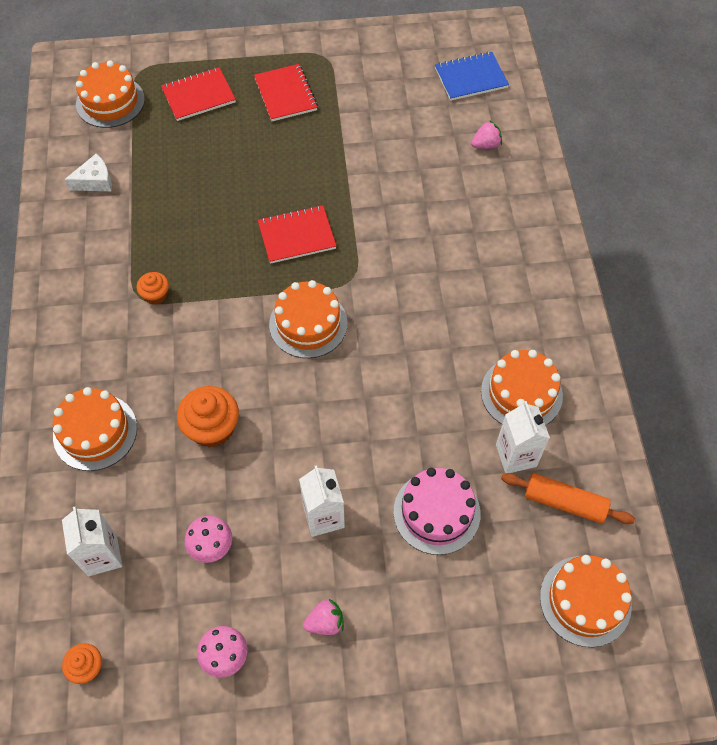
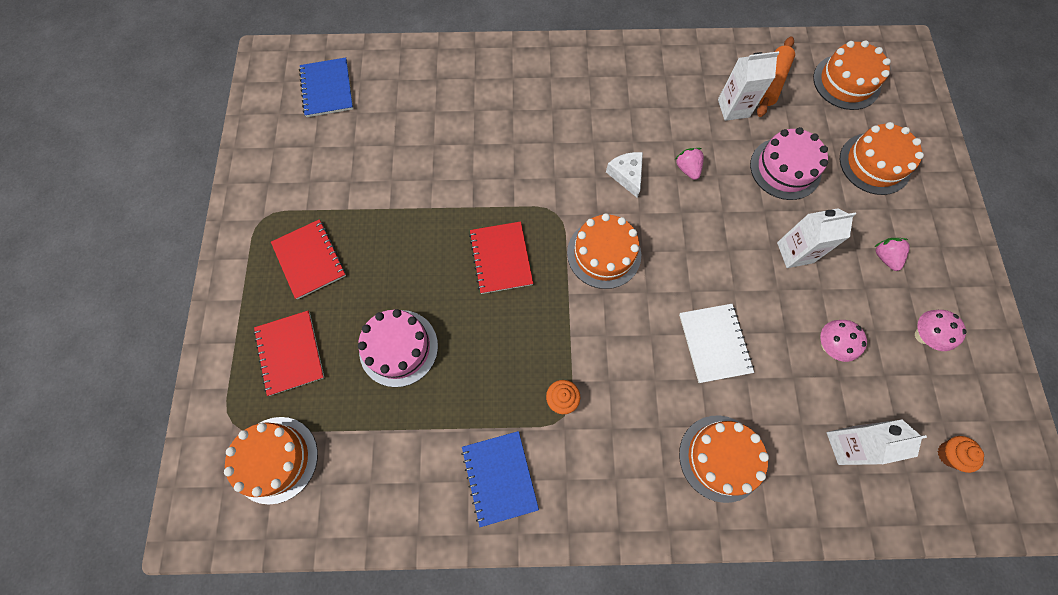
camera: 85 degrees left, 10 degrees up
white cheese [64,154,112,191] -> white cheese moved to [606,152,643,198]
orange cupcake [177,386,239,448] -> white notebook [679,304,754,383]
red notebook [254,64,318,121] -> red notebook turned 75 degrees clockwise [271,219,346,299]
pink strawberry [471,120,502,149] -> pink strawberry moved to [675,148,704,180]
orange cake [481,350,563,426] -> orange cake moved to [840,122,924,195]
none -> pink cake [358,309,438,387]
none -> blue notebook [461,431,539,527]

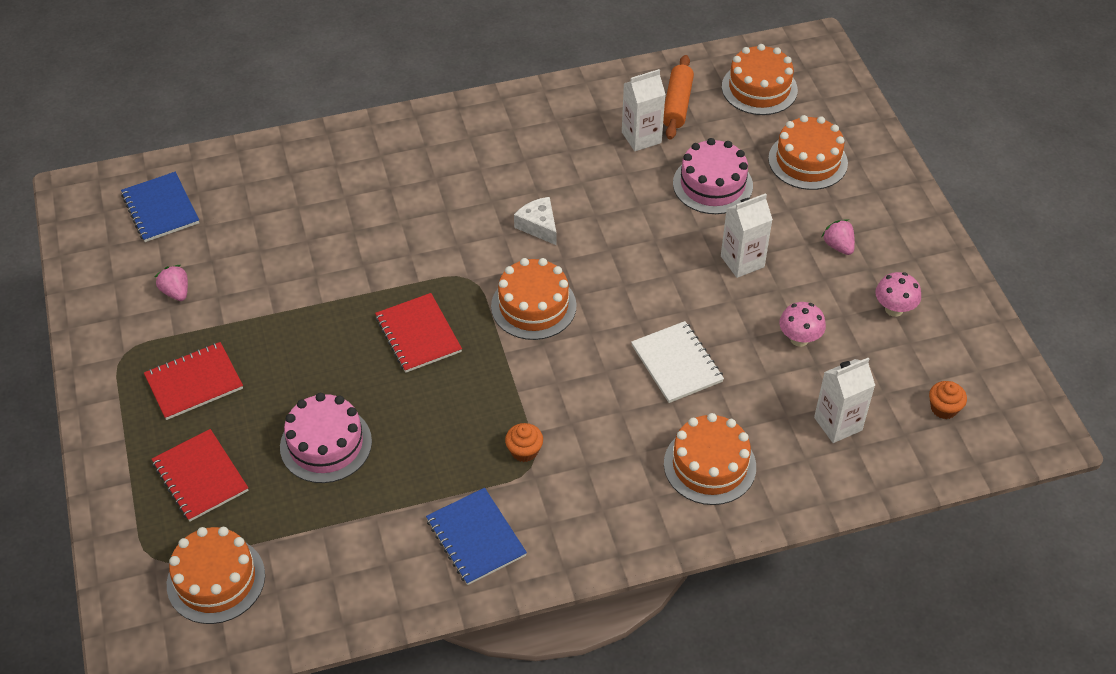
camera: 15 degrees left, 20 degrees down
red notebook [271,219,346,299] -> red notebook turned 75 degrees counterclockwise [144,342,243,420]
pink strawberry [675,148,704,180] -> pink strawberry moved to [155,265,188,301]

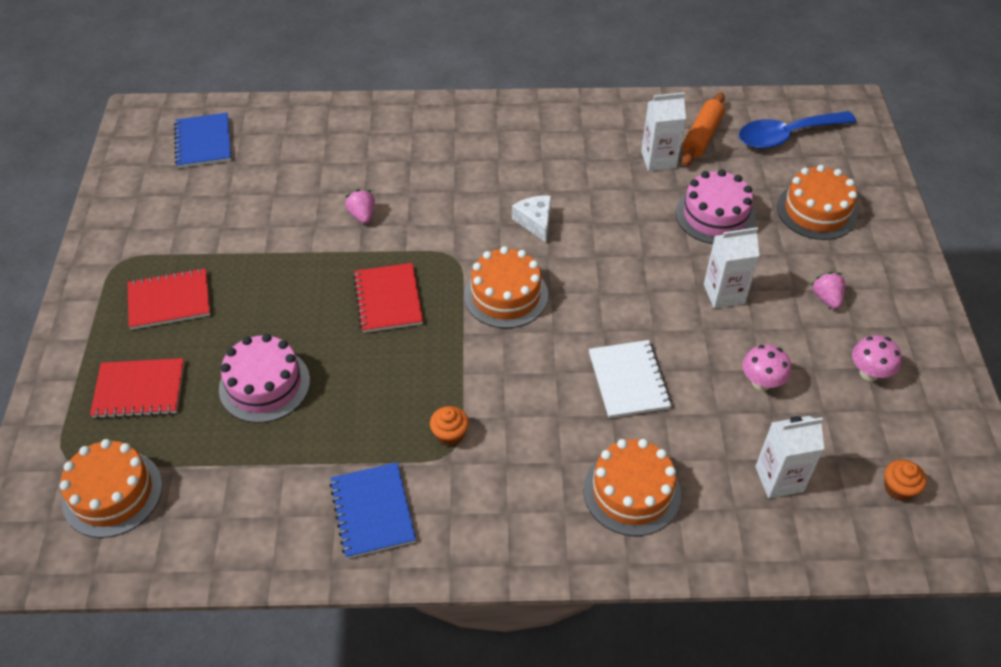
camera: 15 degrees right, 0 degrees up
red notebook [152,429,249,522] -> red notebook turned 75 degrees counterclockwise [90,358,184,419]
pink strawberry [155,265,188,301] -> pink strawberry moved to [345,189,375,224]
orange cake [722,44,798,115] -> blue spoon [739,111,856,149]

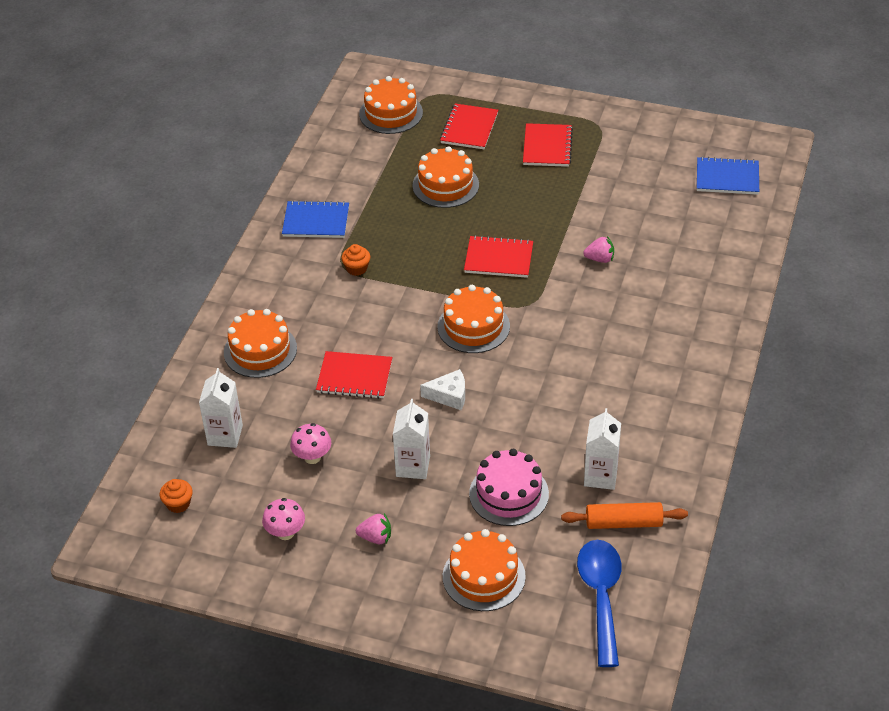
camera: 110 degrees right, 5 degrees down
pink cake [219,334,310,423] -> orange cake [412,146,479,208]
white cheese [512,196,551,242] -> white cheese moved to [420,369,465,410]
white notebook [589,340,672,418] -> red notebook [316,351,392,399]
orange rolling pin [682,92,725,166] -> orange rolling pin turned 45 degrees counterclockwise [561,502,688,529]

